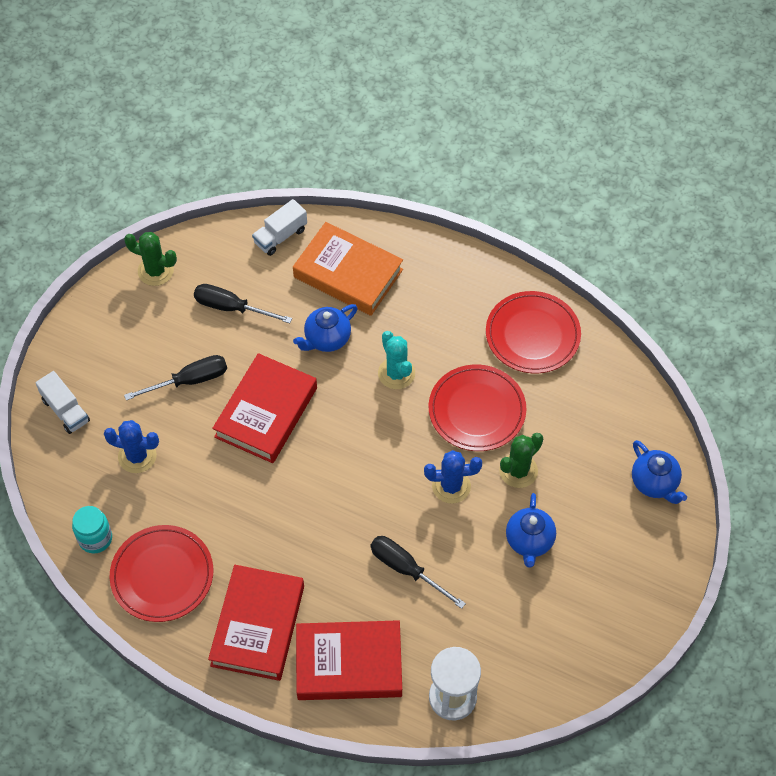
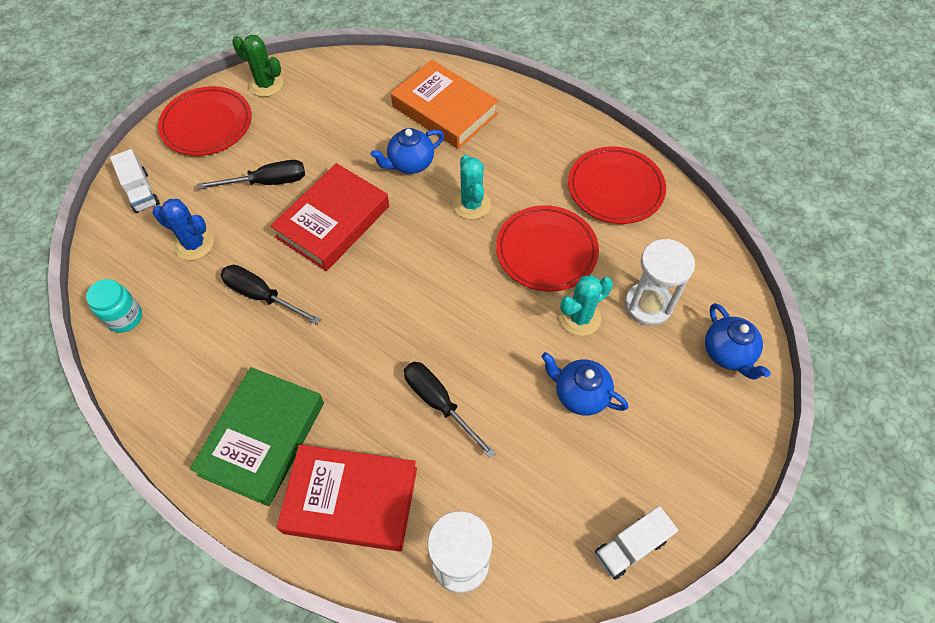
camera: 10 degrees right, 0 degrees up
red plate [109,525,213,622] -> red plate moved to [158,86,252,156]
black screwdriver [194,284,292,323] -> black screwdriver moved to [220,265,321,325]
red book [208,565,304,681] -> green book [190,367,324,506]
white truck [252,199,307,256] -> white truck moved to [595,506,678,580]
blue cactus [424,450,482,504] -> none
green cactus [499,433,543,488] -> turquoise cactus [560,275,613,336]
blue teapot [506,493,556,568] -> blue teapot turned 105 degrees clockwise [541,352,629,416]
none -> white hourglass [625,239,695,326]

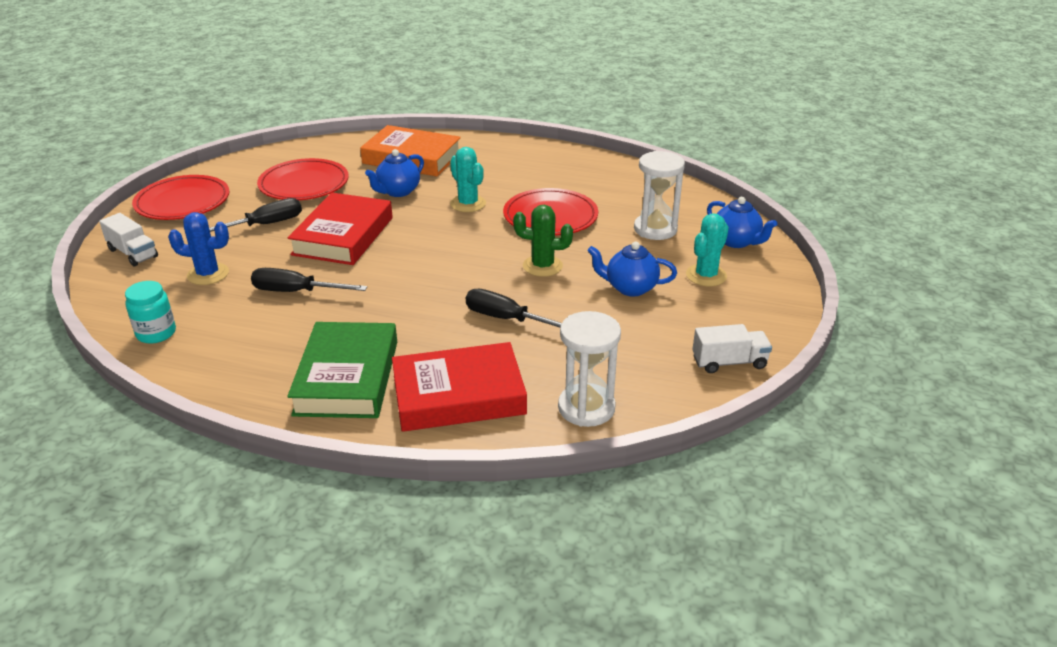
camera: 20 degrees left, 25 degrees down
green cactus [232,35,283,97] -> green cactus moved to [513,205,573,277]
turquoise cactus [560,275,613,336] -> turquoise cactus moved to [686,213,729,286]
red plate [568,146,666,224] -> red plate moved to [257,158,349,200]
white truck [595,506,678,580] -> white truck turned 135 degrees counterclockwise [692,324,772,373]

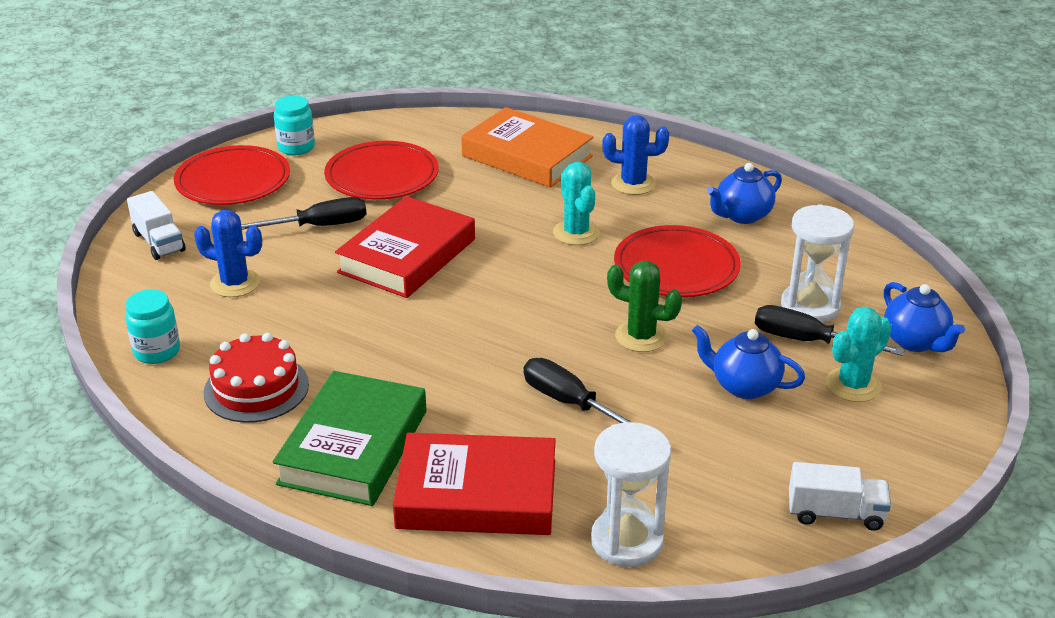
camera: 15 degrees right, 0 degrees up
black screwdriver [251,268,367,292] -> black screwdriver moved to [755,305,905,356]
blue teapot [365,149,424,197] -> blue teapot moved to [707,163,782,224]
none -> red cake [203,333,309,423]
none -> turquoise jar [274,95,315,156]
none -> blue cactus [602,115,669,195]

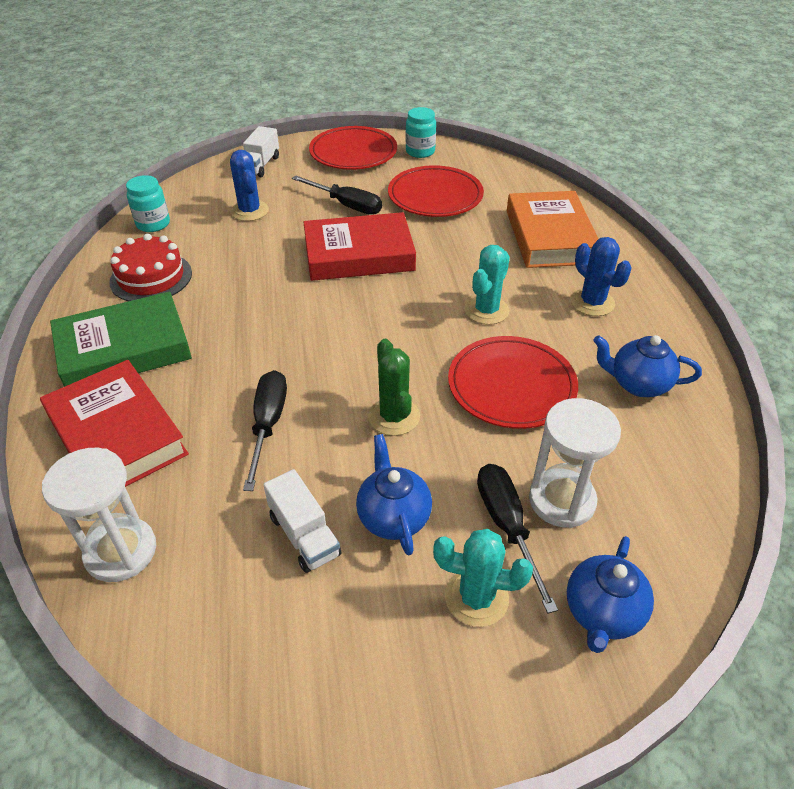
camera: 50 degrees right, 10 degrees up
white truck [789,462,891,531] -> white truck moved to [263,469,341,573]

